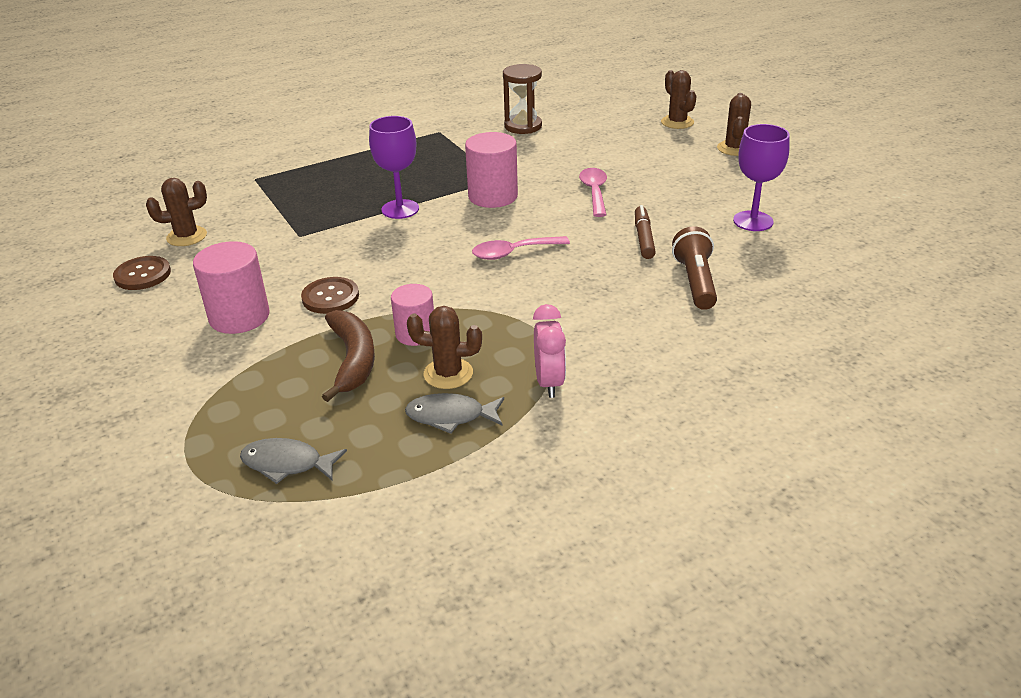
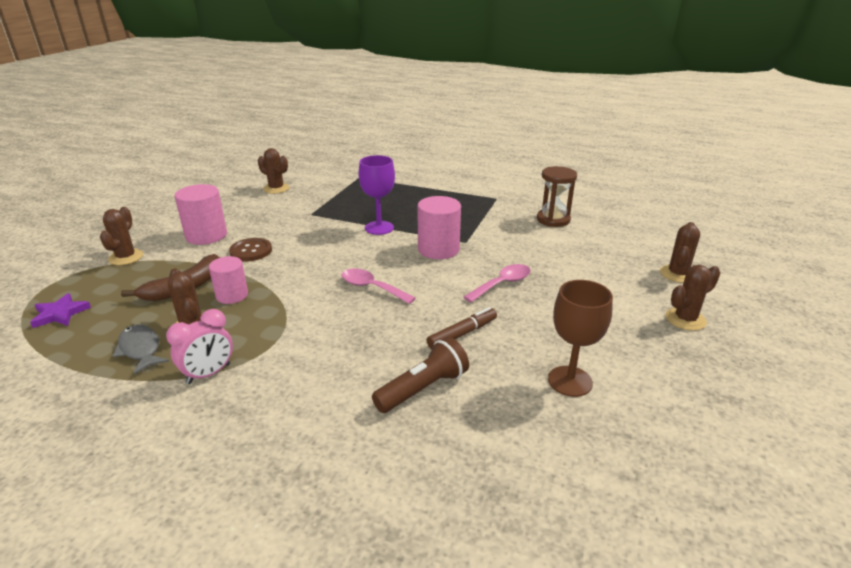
camera: 50 degrees right, 5 degrees down
brown button [113,256,171,290] -> none
grey fish [240,438,347,484] -> purple star [30,293,91,328]
purple goblet [733,124,790,231] -> brown goblet [548,280,613,397]
none -> brown cactus [100,207,143,265]

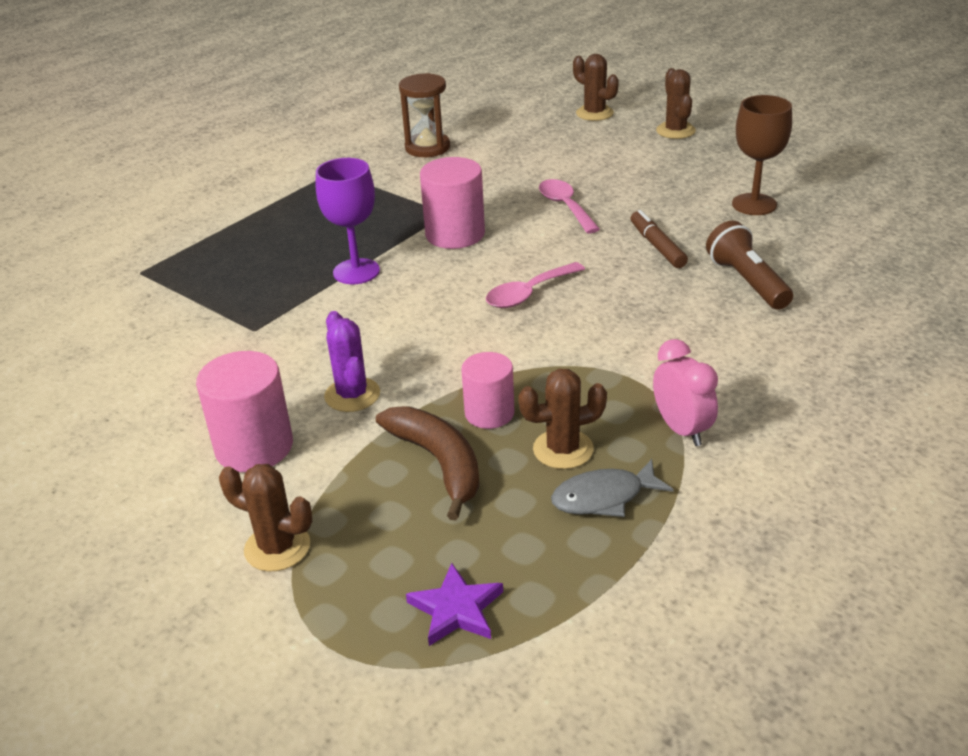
camera: 70 degrees left, 5 degrees up
brown button [229,238,272,262] -> purple cactus [324,311,380,412]
brown cactus [258,148,289,194] -> none

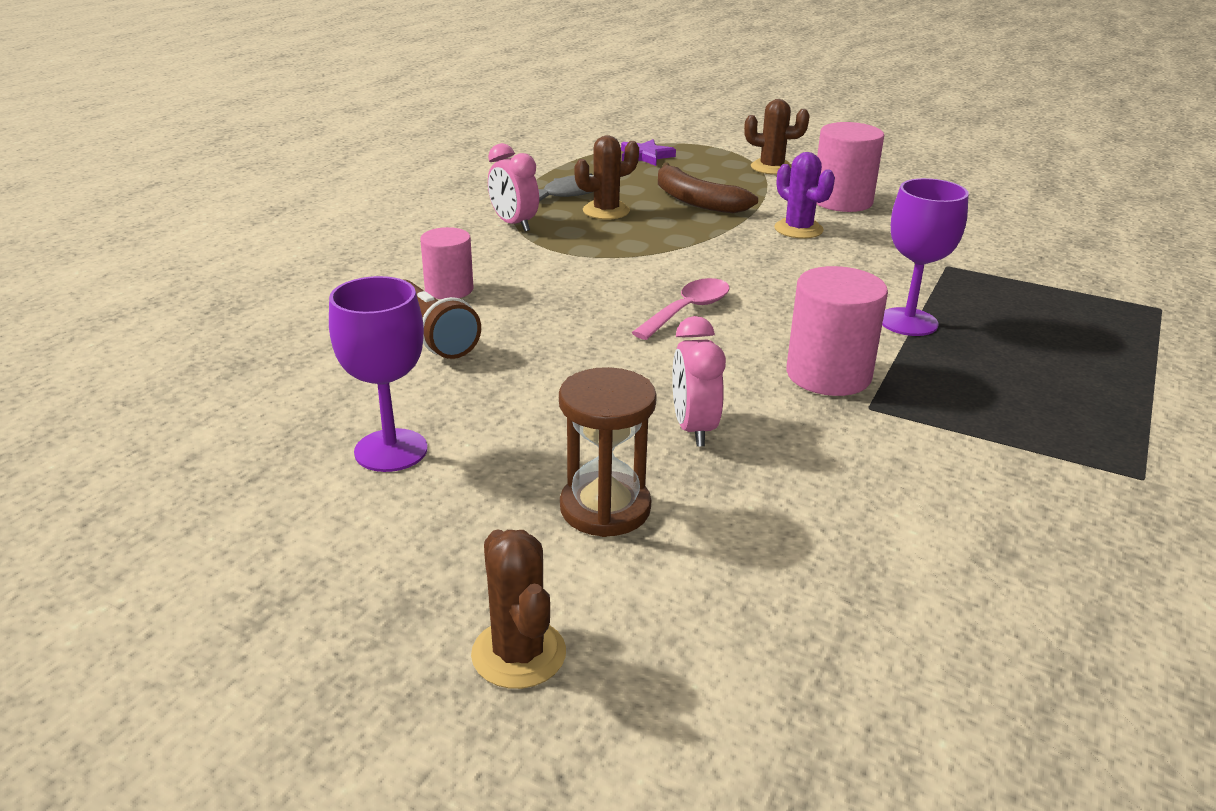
camera: 165 degrees right, 5 degrees down
brown hourglass [399,73,450,157] -> brown hourglass moved to [559,367,657,537]
pink cylinder [461,352,514,429] -> pink cylinder moved to [420,227,474,299]
pink spoon [539,179,600,234] -> pink clock [672,316,726,447]
brown cactus [573,54,619,121] -> none
brown marker [631,210,688,268] -> none
brown goblet [732,95,792,215] -> purple goblet [329,276,428,472]

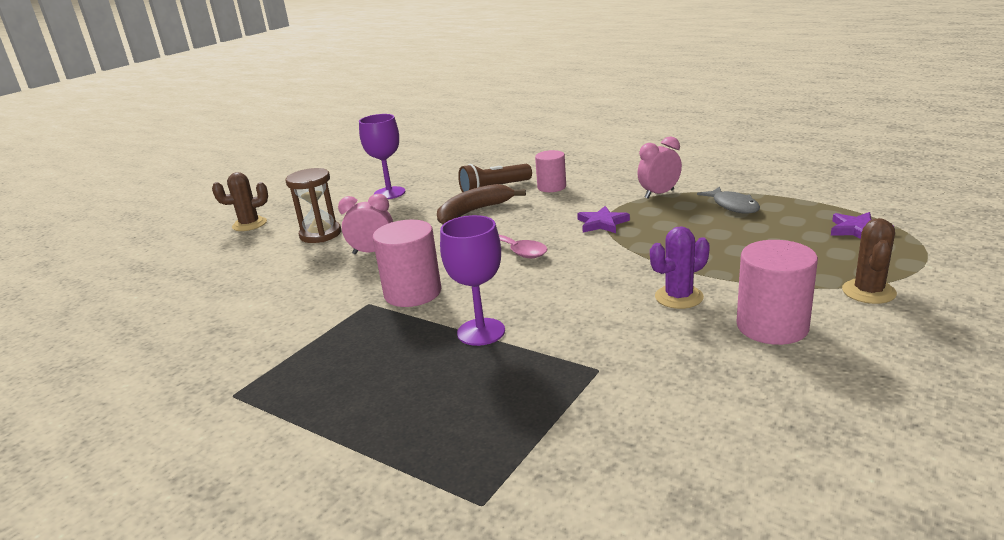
camera: 100 degrees right, 5 degrees down
brown cactus [574,136,639,220] -> none
brown banana [658,163,758,213] -> brown banana moved to [437,184,526,224]
none -> purple star [577,206,630,233]

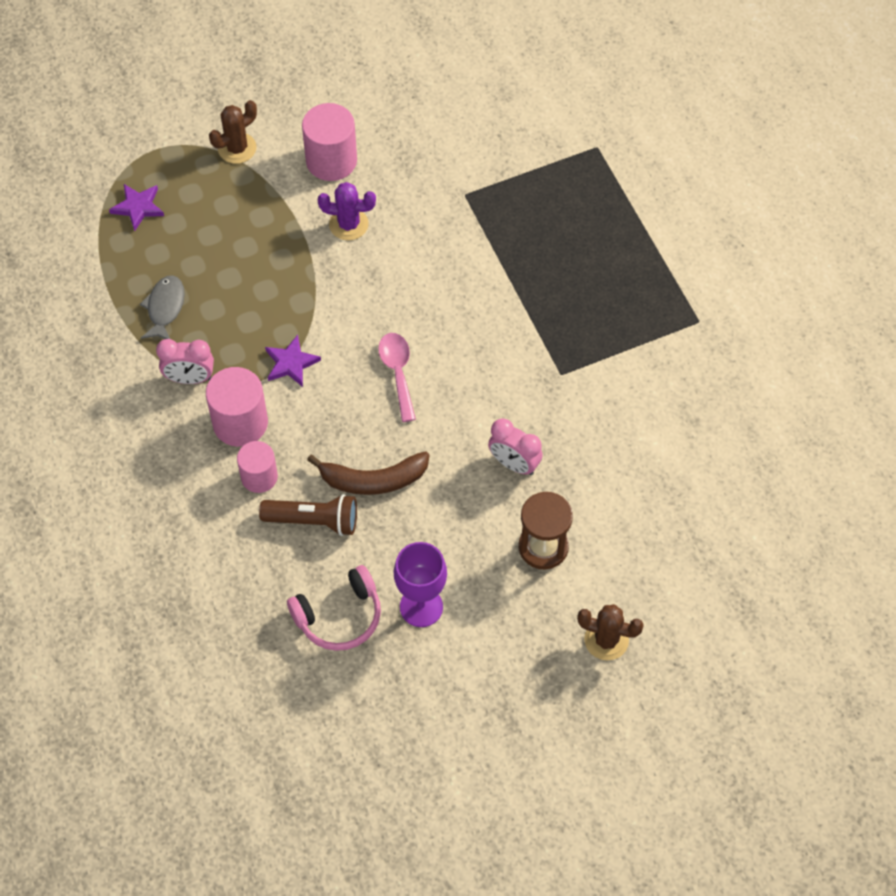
camera: 150 degrees left, 35 degrees up
pink cylinder [373,220,441,307] -> pink cylinder moved to [206,367,268,447]
purple goblet [440,215,505,346] -> none
none -> pink headphones [287,565,381,651]

